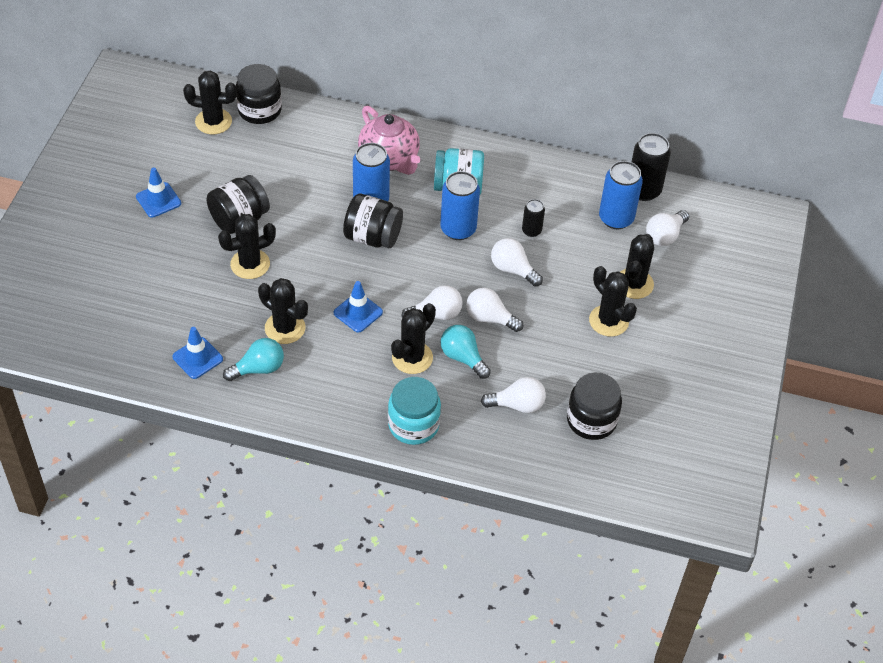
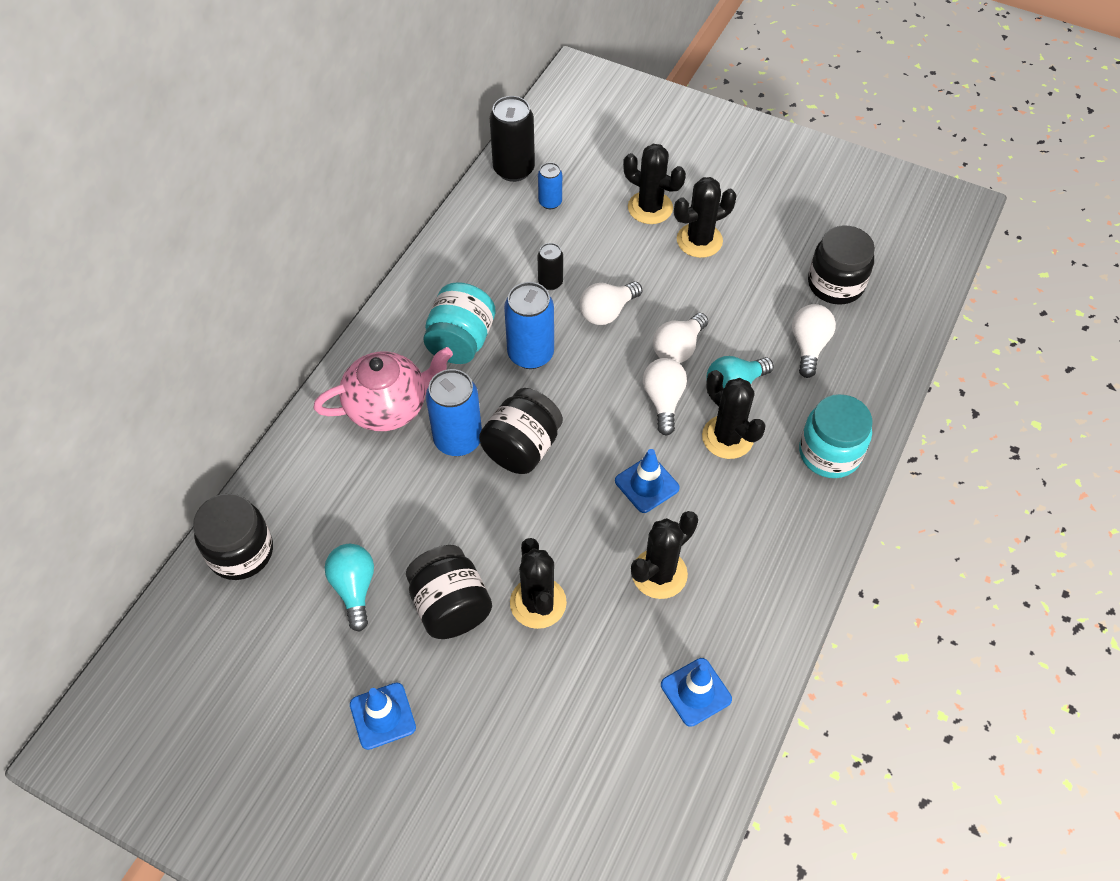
camera: 75 degrees left, 5 degrees up
black cactus [183,71,237,134] -> none
turquoise light bulb [223,338,284,381] -> turquoise light bulb moved to [325,544,374,632]
blue can [599,161,643,229] -> blue can [538,162,562,209], size x0.56
white light bulb [646,210,689,246] -> none

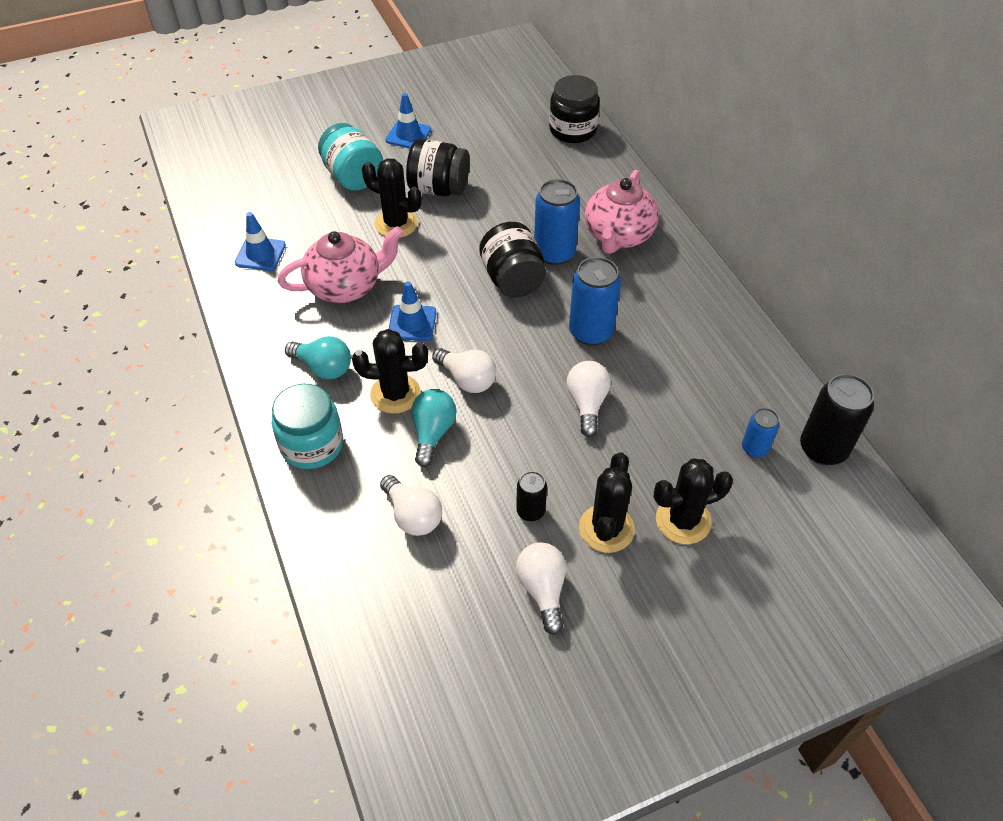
camera: 130 degrees right, 5 degrees down
turquoise light bulb [325,544,374,632] -> turquoise light bulb moved to [285,336,351,379]
turquoise jar [423,282,496,364] -> turquoise jar moved to [318,123,383,191]
black can [538,243,563,290] -> black can moved to [516,471,547,521]
black cactus [631,511,698,599] -> pink teapot [278,226,403,303]
white light bulb [653,313,708,363] -> white light bulb moved to [516,542,566,635]
black jar [808,226,875,304] -> none

